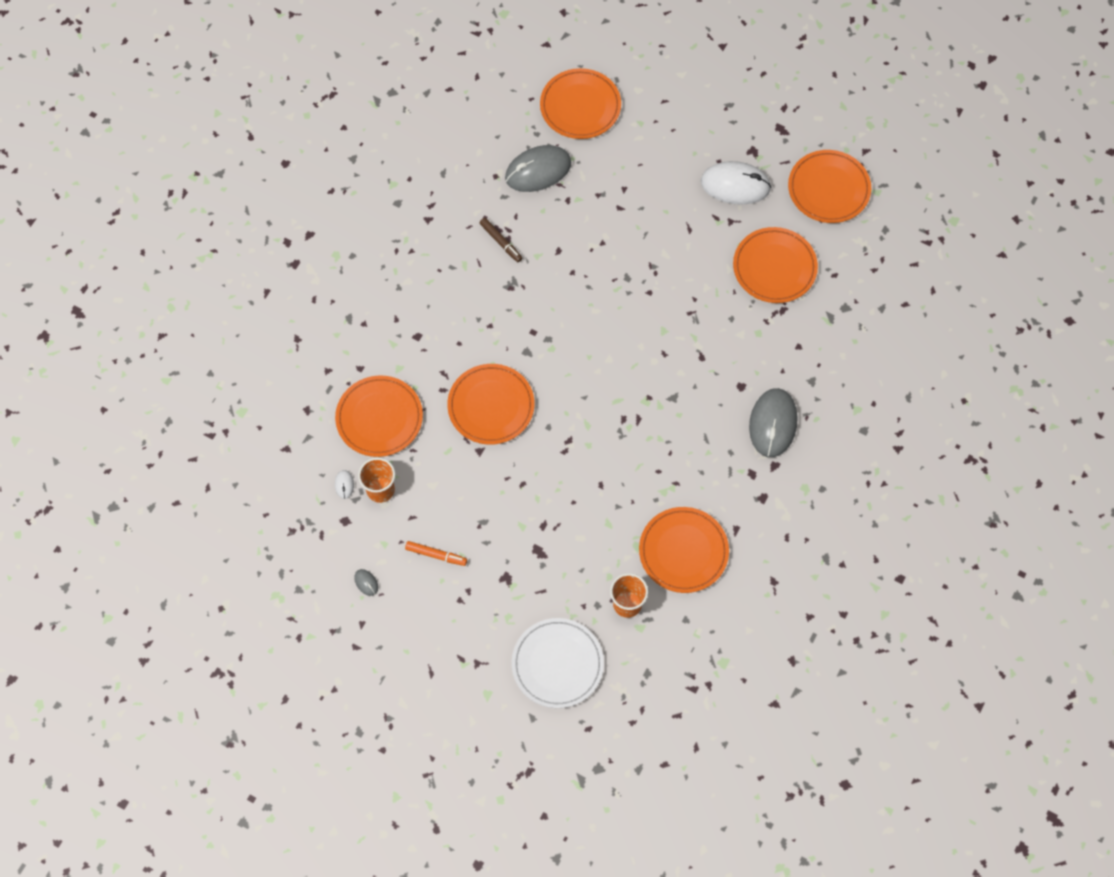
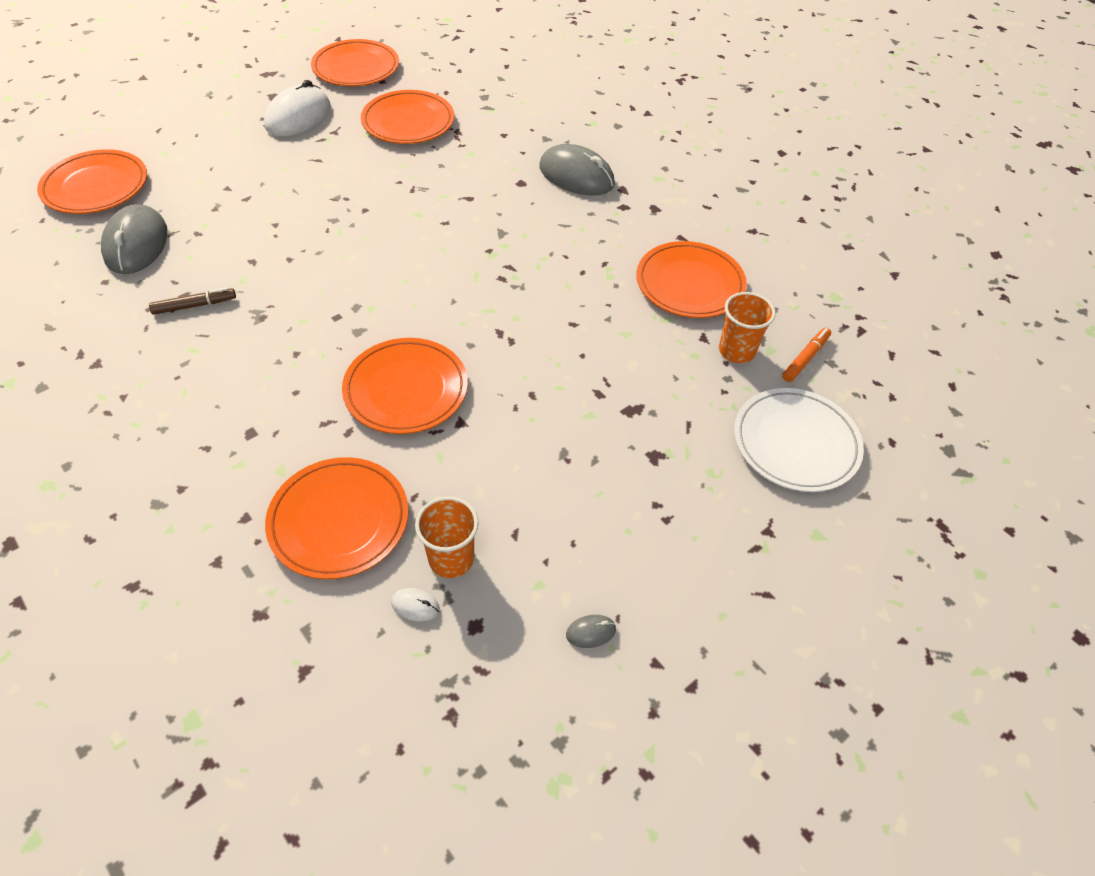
camera: 70 degrees left, 15 degrees down
orange marker [405,541,467,566] -> orange marker moved to [782,328,831,382]

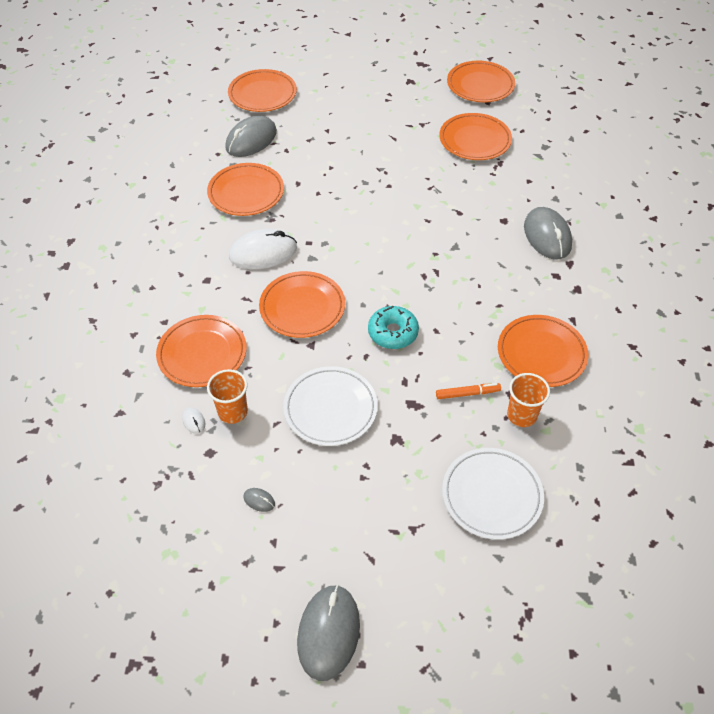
camera: 45 degrees right, 0 degrees up
brown marker [149,287,236,315] -> orange plate [207,163,284,216]
white mouse [264,80,330,137] -> white mouse moved to [229,229,297,269]
orange marker [782,328,831,382] -> orange marker moved to [436,383,501,399]
none -> white plate [283,366,378,446]
none -> grey mouse [297,585,360,681]
none -> turquoise donut [368,305,419,349]

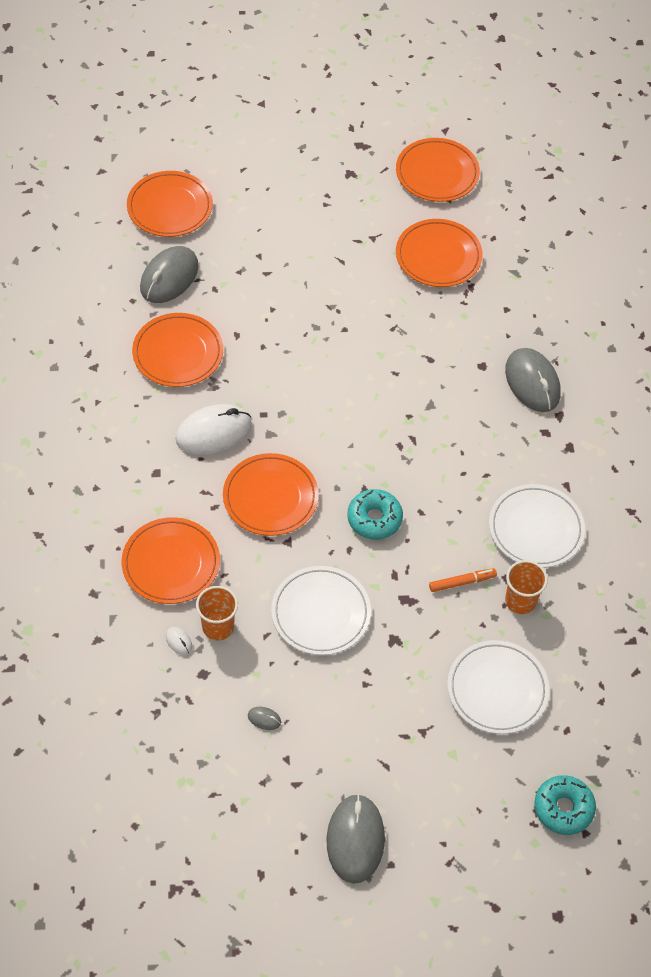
camera: 10 degrees left, 5 degrees up
orange plate [498,315,588,387] -> white plate [489,484,585,568]
none -> turquoise donut [534,775,596,835]

